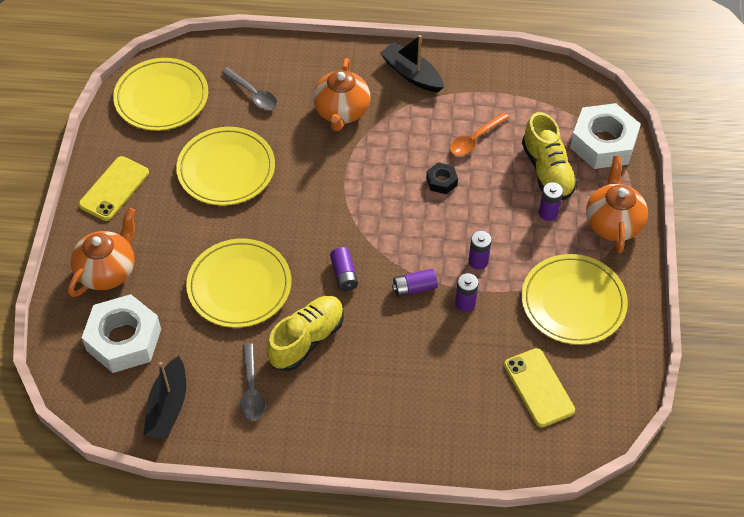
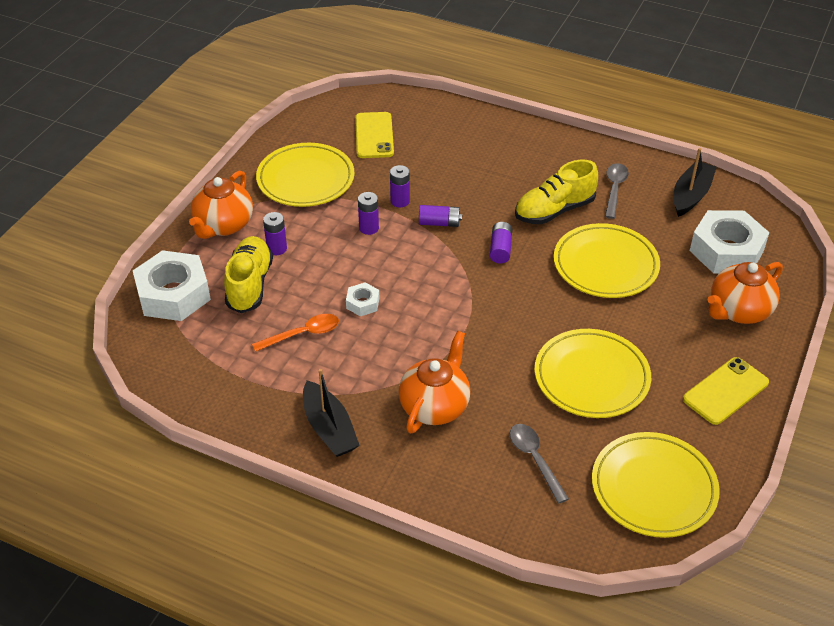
camera: 160 degrees left, 10 degrees down
black nut [426,162,458,194] -> white nut [346,282,379,316]

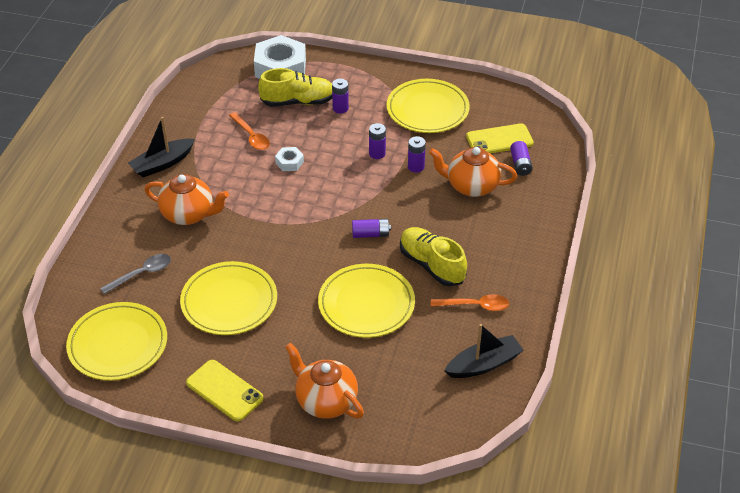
camera: 80 degrees right, 0 degrees up
orange teapot [189,170,253,239] -> orange teapot moved to [429,147,517,197]
purple battery [419,205,462,227] -> purple battery moved to [510,141,533,176]
grey spoon [605,163,629,219] -> orange spoon [431,294,509,311]
black boat [674,148,717,217] -> black boat turned 45 degrees counterclockwise [445,324,523,378]
white nut [690,210,770,274] -> none

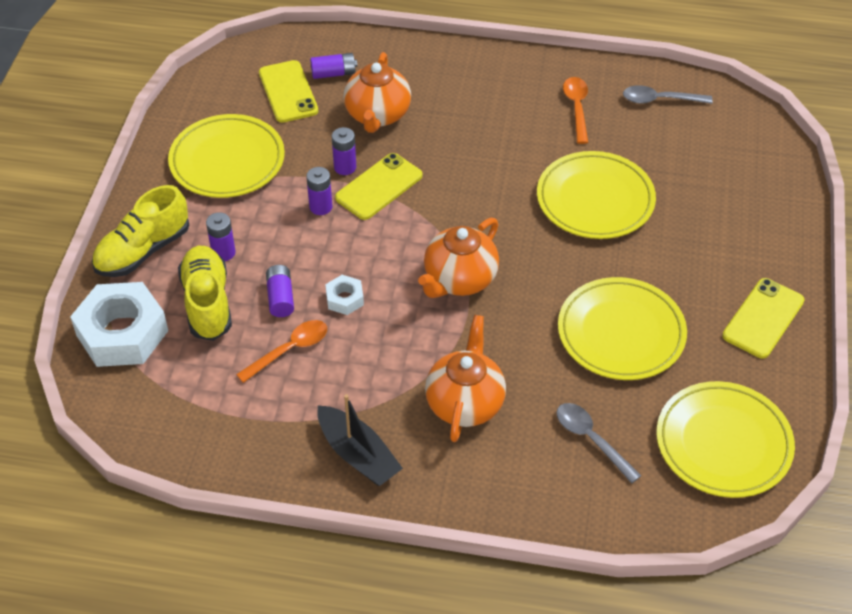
camera: 95 degrees left, 5 degrees up
orange teapot [285,343,364,419] -> orange teapot moved to [418,218,499,298]
purple battery [352,219,391,238] -> purple battery moved to [266,265,294,317]
yellow shoe [400,227,467,286] -> yellow shoe moved to [92,185,189,277]
black boat [445,324,523,378] -> grey spoon [623,85,713,104]
none -> yellow phone [335,153,423,220]

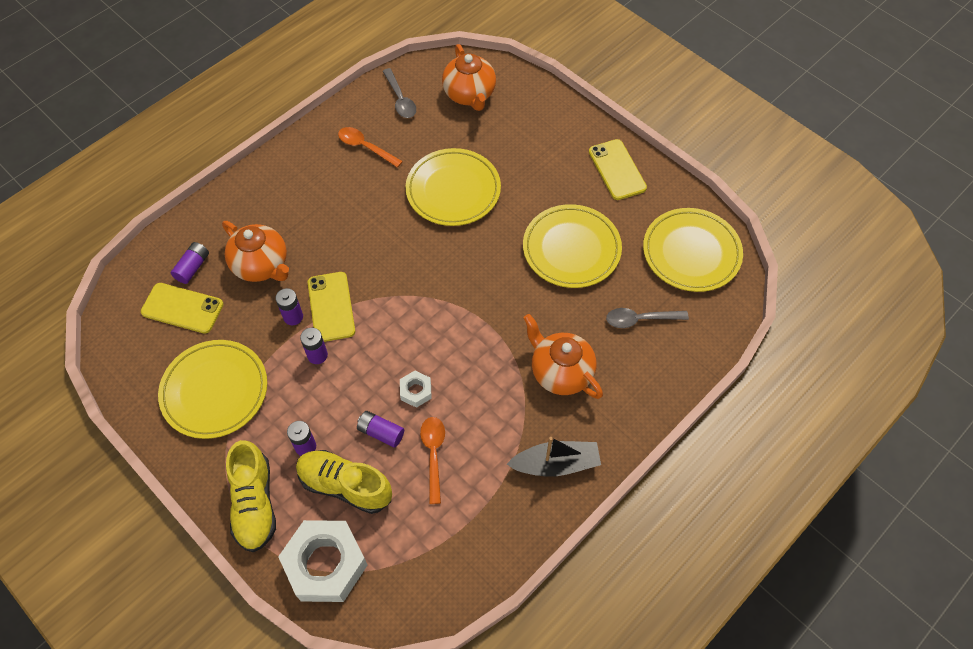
camera: 55 degrees left, 10 degrees up
orange teapot [418,218,499,298] -> orange teapot moved to [442,44,496,111]
grey spoon [623,85,713,104] -> grey spoon turned 60 degrees counterclockwise [383,68,416,118]

